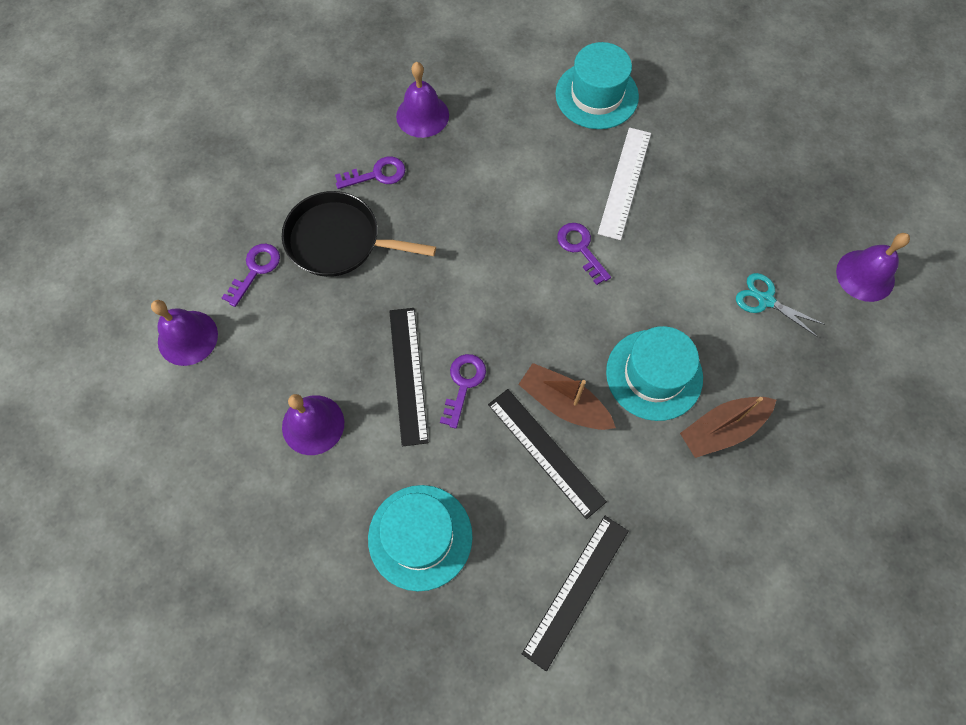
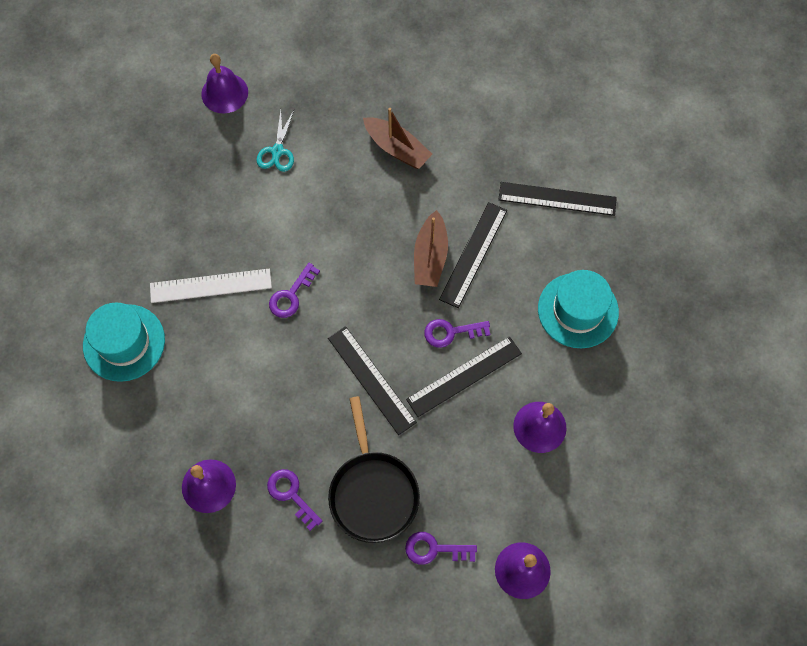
camera: 115 degrees left, 0 degrees up
turquoise hat [606,326,703,421] -> none
none -> black ruler [328,326,417,435]

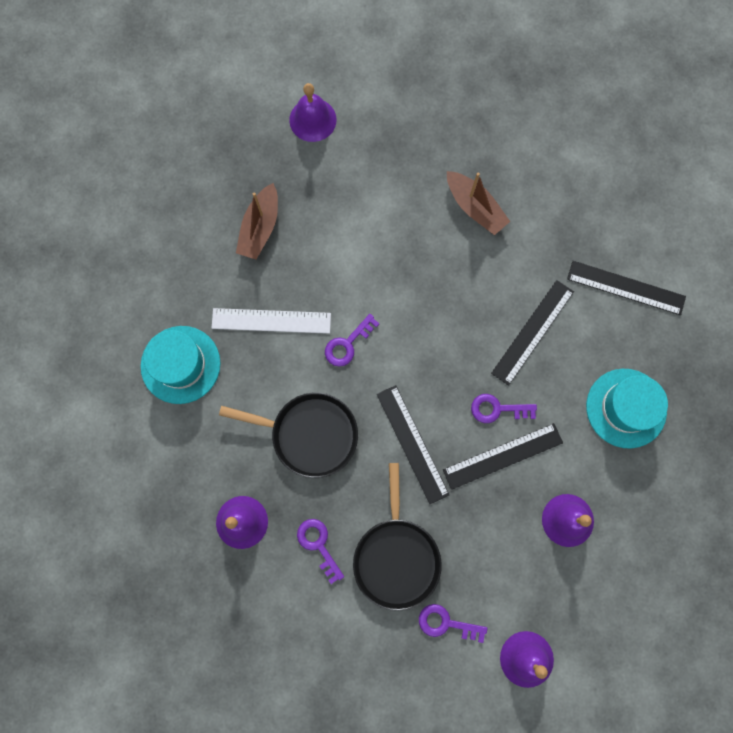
camera: 10 degrees right, 10 degrees up
turquoise scissors [257,110,294,172] -> none
brown boat [414,210,448,287] -> brown boat moved to [236,183,278,259]
none -> black pan [219,392,358,478]

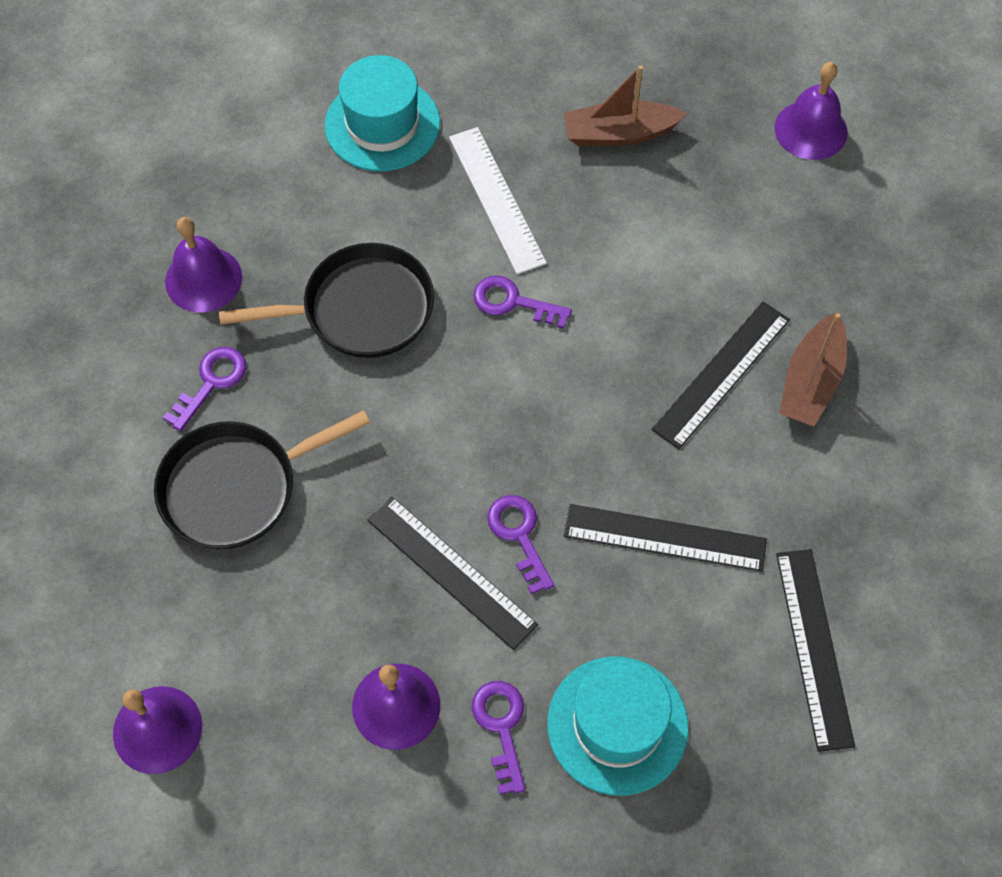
camera: 65 degrees right, 15 degrees down
black pan [219,392,358,478] -> black pan turned 90 degrees counterclockwise [219,243,434,358]
black ruler [377,385,449,504] -> black ruler moved to [652,301,790,449]
purple key [419,604,487,643] -> purple key moved to [472,681,525,795]

